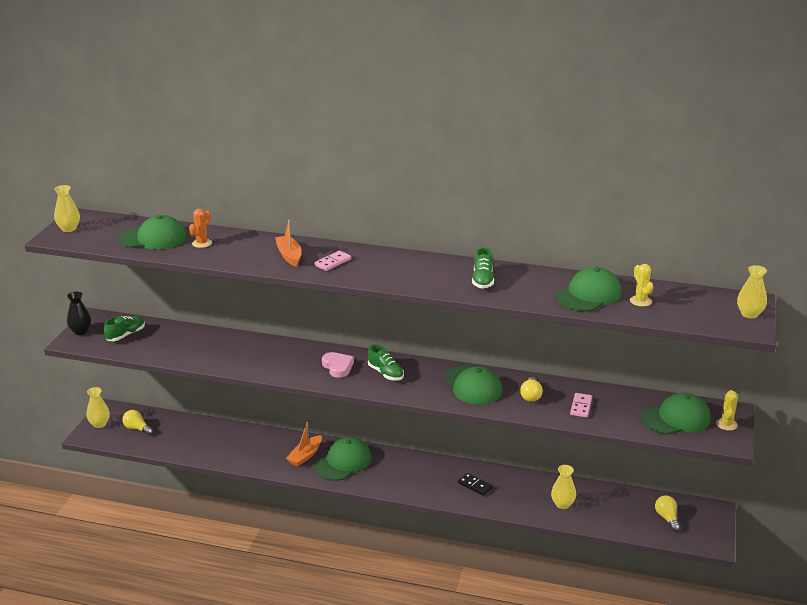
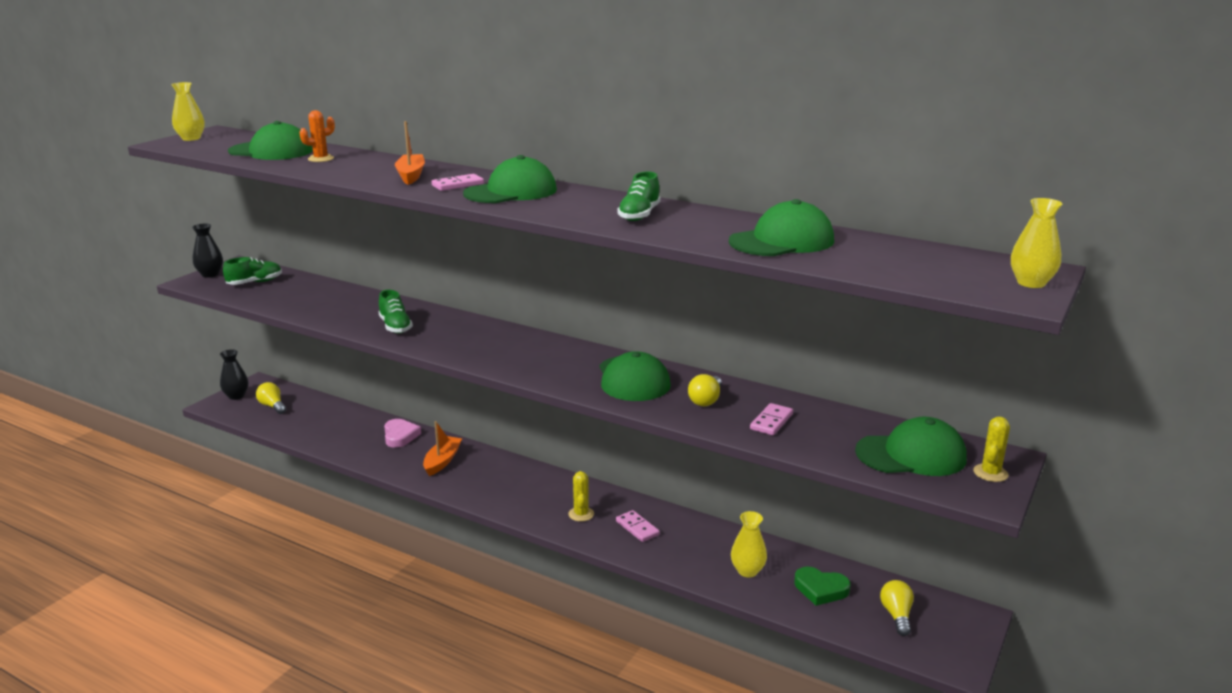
camera: 15 degrees right, 5 degrees down
yellow vase [87,387,110,428] -> black vase [220,349,248,400]
orange boat [286,422,322,467] -> orange boat turned 150 degrees clockwise [423,421,462,476]
green cap [314,437,372,481] -> green cap moved to [463,155,557,203]
pink heart [322,352,354,378] -> pink heart moved to [384,419,421,448]
green shoe [368,344,404,381] -> green shoe moved to [379,290,413,334]
black domino [458,473,493,496] -> pink domino [616,510,660,542]
yellow cactus [630,264,653,307] -> yellow cactus moved to [568,471,594,522]
none -> green heart [794,567,851,606]

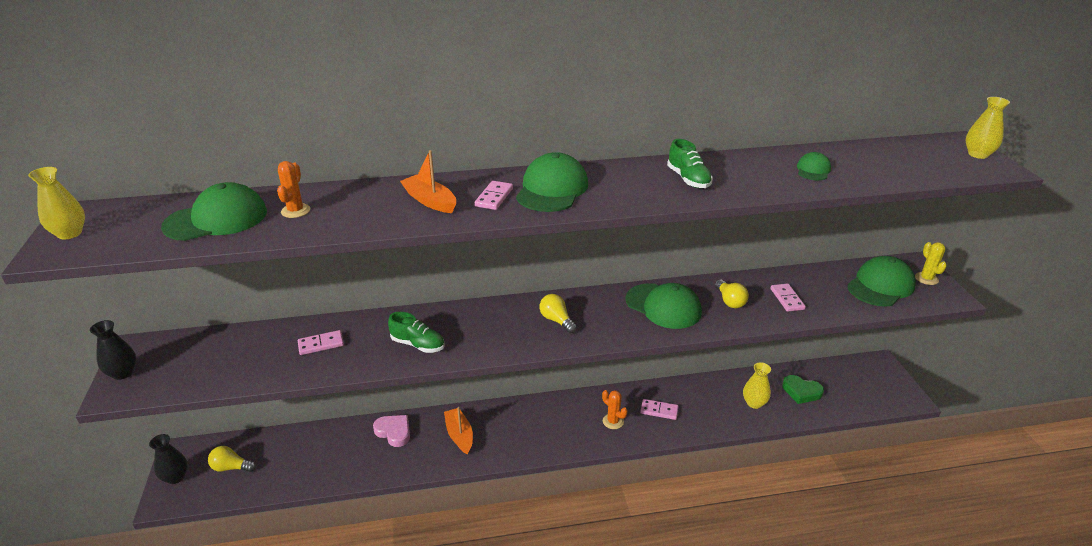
camera: 40 degrees left, 10 degrees up
green shoe [223,257,282,285] -> none
yellow cactus [568,471,594,522] -> orange cactus [602,390,627,429]
green cap [729,199,834,256] -> green cap [797,152,831,180], size x0.52
green heart [794,567,851,606] -> green heart turned 45 degrees clockwise [782,375,824,404]
yellow light bulb [880,580,914,636] -> yellow light bulb moved to [540,294,577,333]
none -> pink domino [298,330,344,355]

